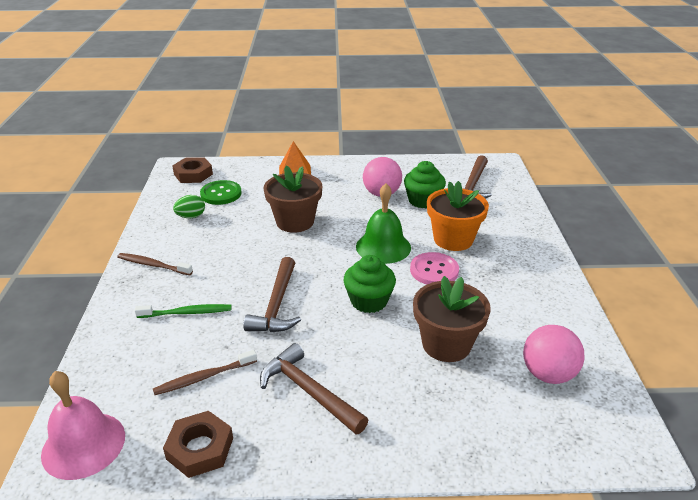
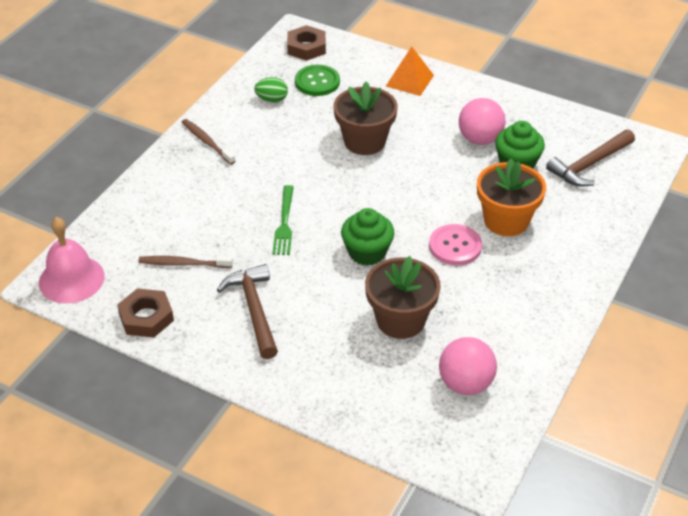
camera: 30 degrees right, 10 degrees up
green toothbrush [135,304,232,318] -> none
brown hammer [243,257,301,332] -> green fork [272,185,294,255]
green bell [356,183,411,264] -> none

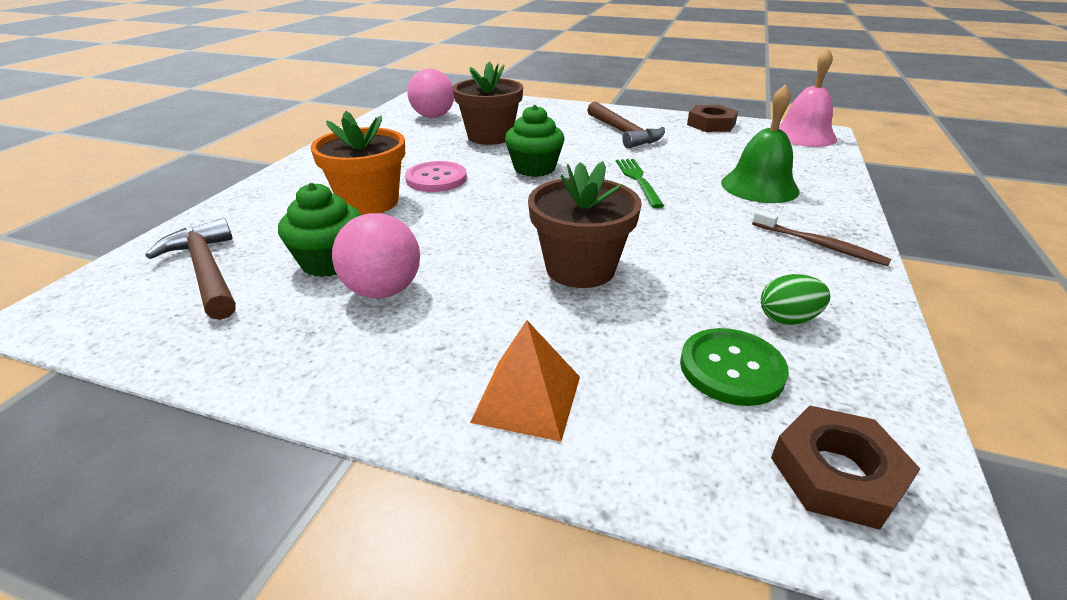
camera: 170 degrees right, 10 degrees down
brown toothbrush [138,256,233,268] -> none
brown hammer [546,129,635,187] -> brown hammer turned 75 degrees counterclockwise [145,218,236,320]
none -> green bell [721,84,800,203]

